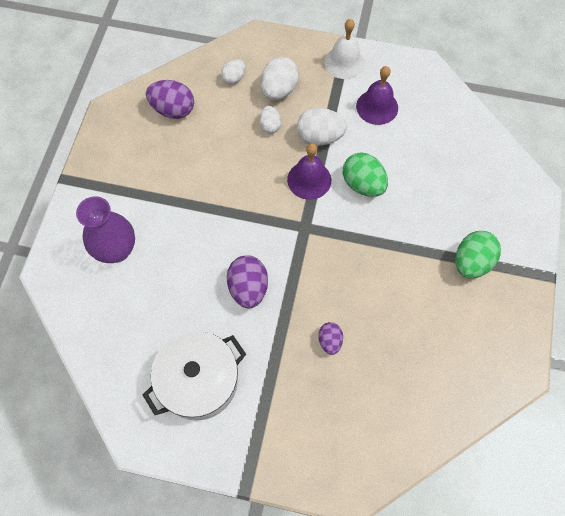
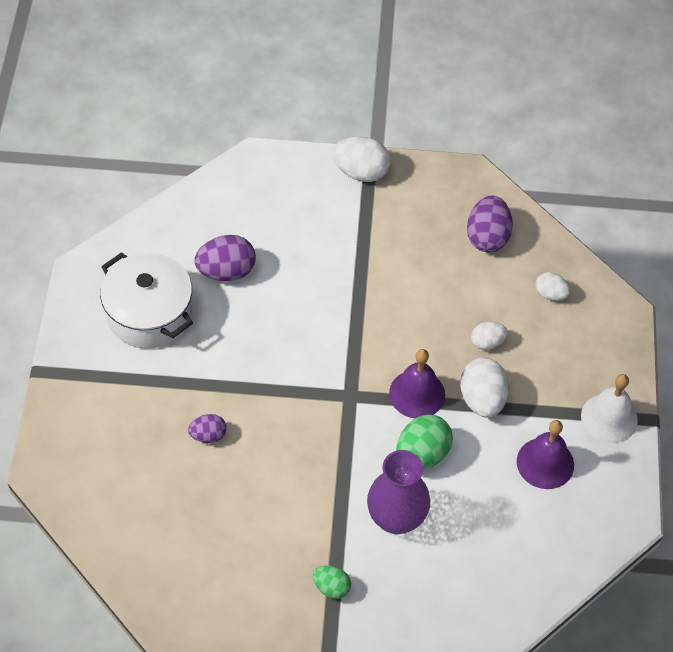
camera: 80 degrees right, 10 degrees down
purple vase [76,196,135,263] -> purple vase moved to [367,450,430,534]
purple egg [227,255,268,309] -> purple egg moved to [194,235,256,281]
white egg [261,57,299,100] -> white egg moved to [332,136,390,182]
green egg [456,231,501,279] -> green egg [313,565,351,599], size x0.59

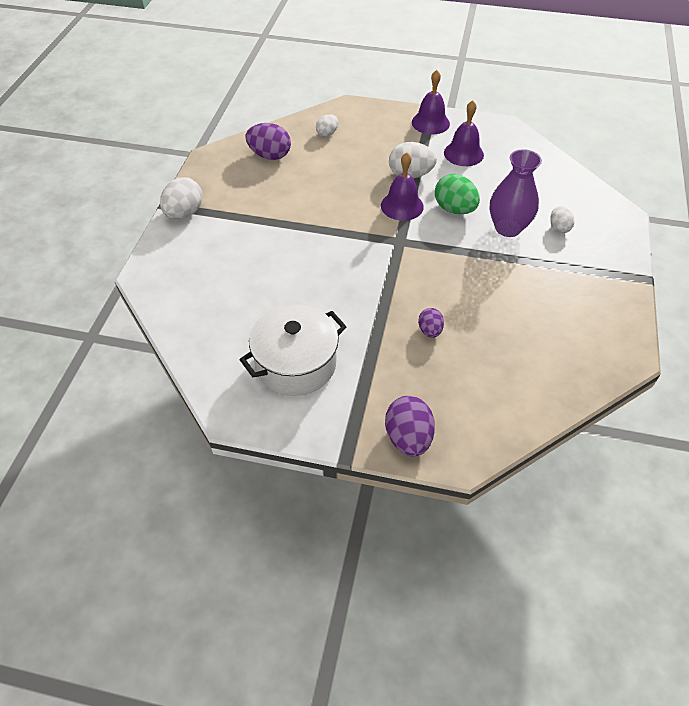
camera: 80 degrees left, 5 degrees down
purple egg [194,235,256,281] -> purple egg moved to [385,396,435,456]
green egg [313,565,351,599] -> none
white egg [471,322,508,350] -> white egg moved to [550,206,574,233]
white bell [581,374,638,443] -> purple bell [412,70,450,135]

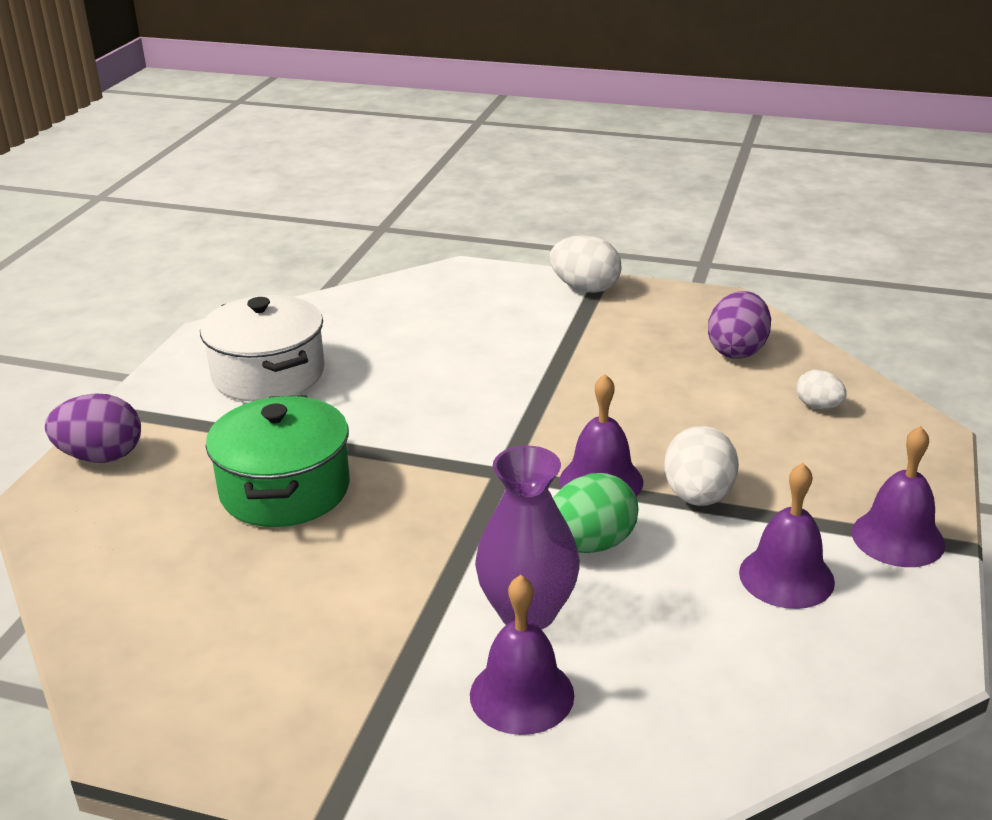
camera: 95 degrees right, 20 degrees down
purple egg [418,308,444,338] -> green pot [206,395,350,527]
white egg [550,206,574,233] -> purple bell [470,575,574,735]

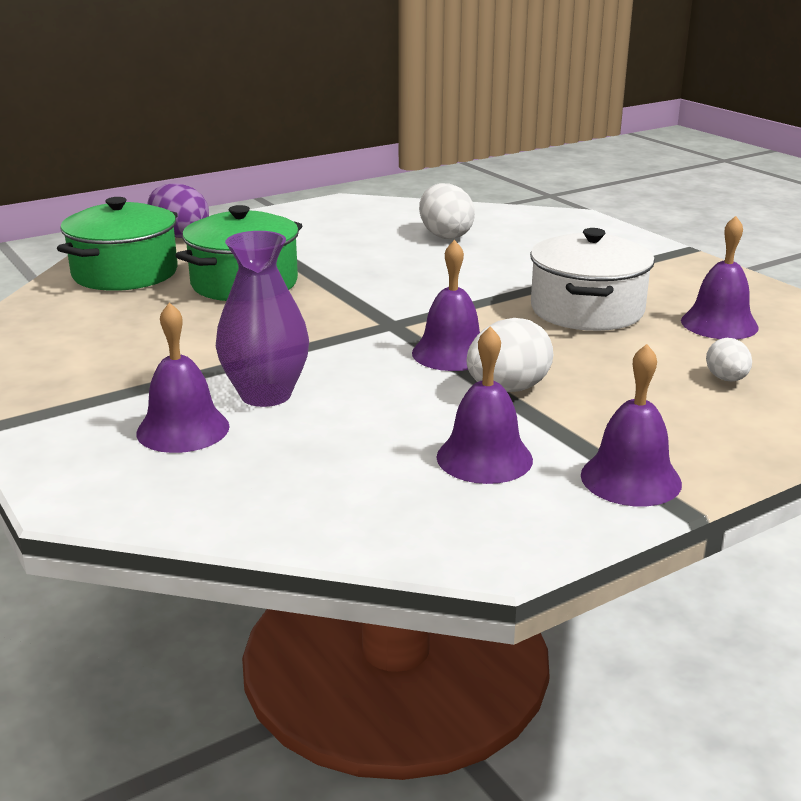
camera: 40 degrees right, 5 degrees down
white pot [200,295,325,402] -> white pot moved to [530,228,655,331]
white egg [550,235,621,293] -> white egg moved to [419,183,475,239]
green egg [553,473,638,553] -> none
purple egg [708,291,771,359] -> purple bell [681,216,759,339]
none -> green pot [57,197,178,291]

